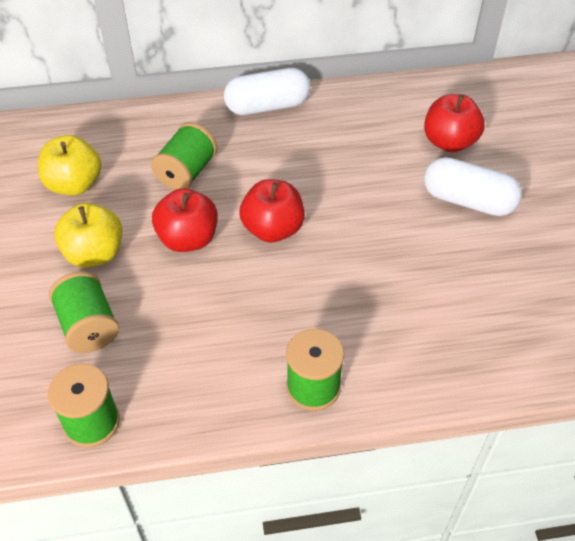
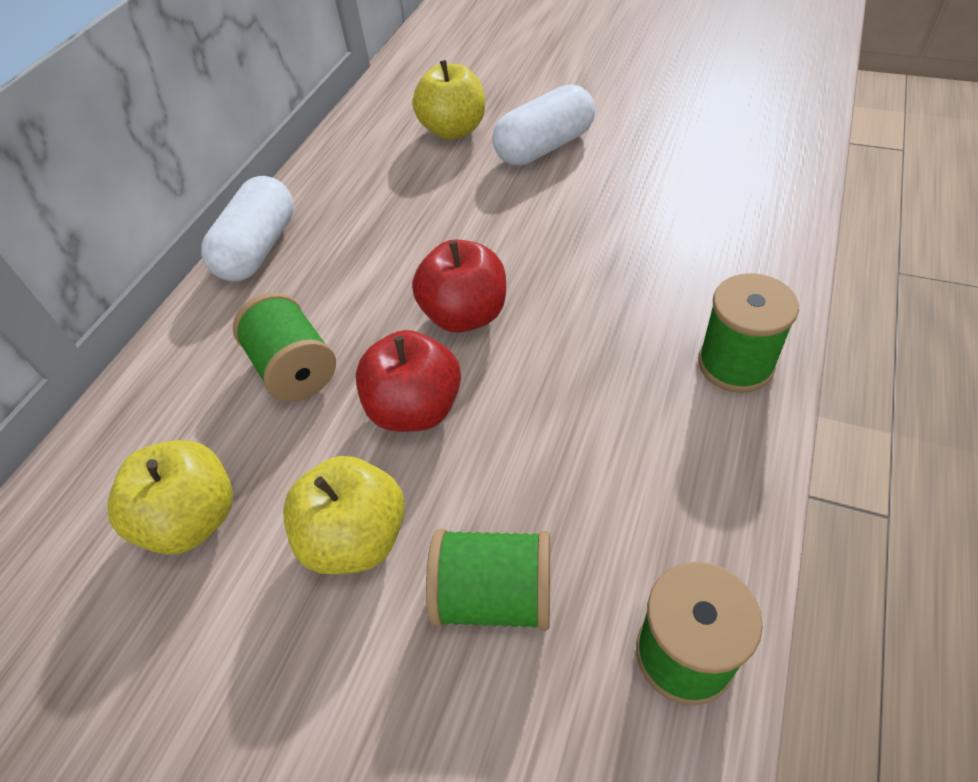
camera: 55 degrees left, 0 degrees up
red apple [424,94,485,152] -> yellow apple [413,60,485,140]

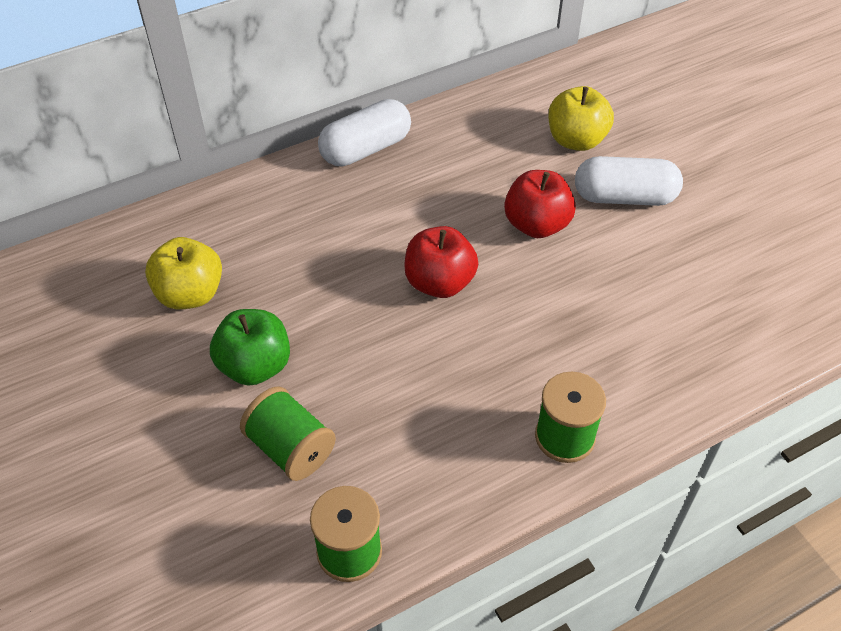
camera: 35 degrees right, 0 degrees up
green spool [233,293,336,402] -> none
yellow apple [283,456,405,574] -> green apple [210,309,290,386]
red apple [356,330,461,432] -> red apple moved to [504,170,576,238]

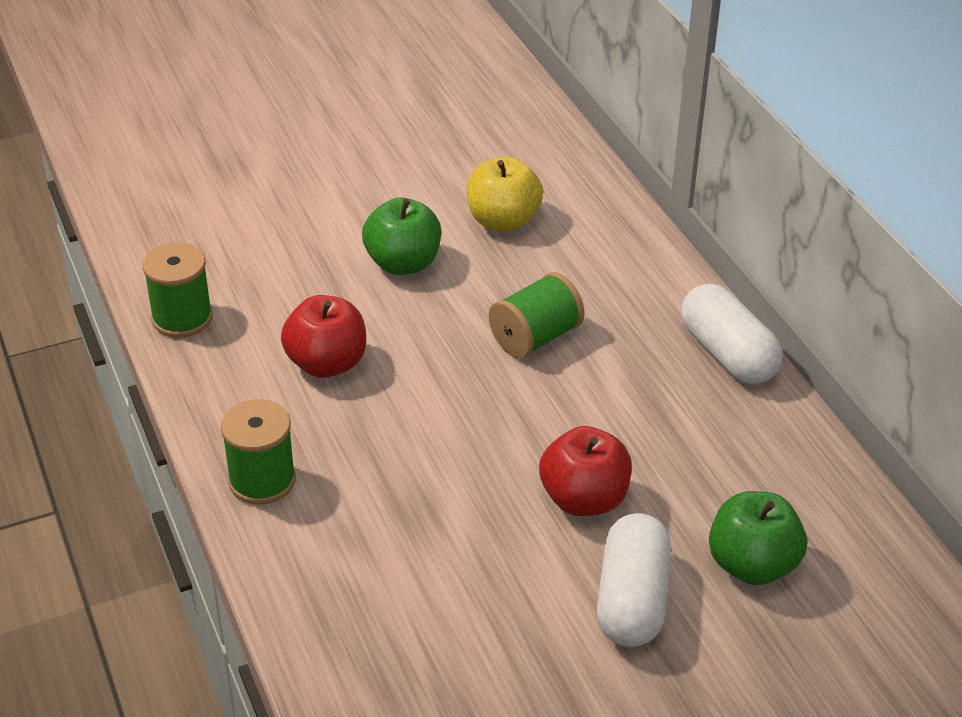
camera: 95 degrees right, 10 degrees down
green spool [240,386,336,481] -> green spool moved to [489,272,585,358]
red apple [404,226,478,298] -> red apple moved to [281,295,366,378]
yellow apple [548,86,614,151] -> green apple [709,491,807,585]

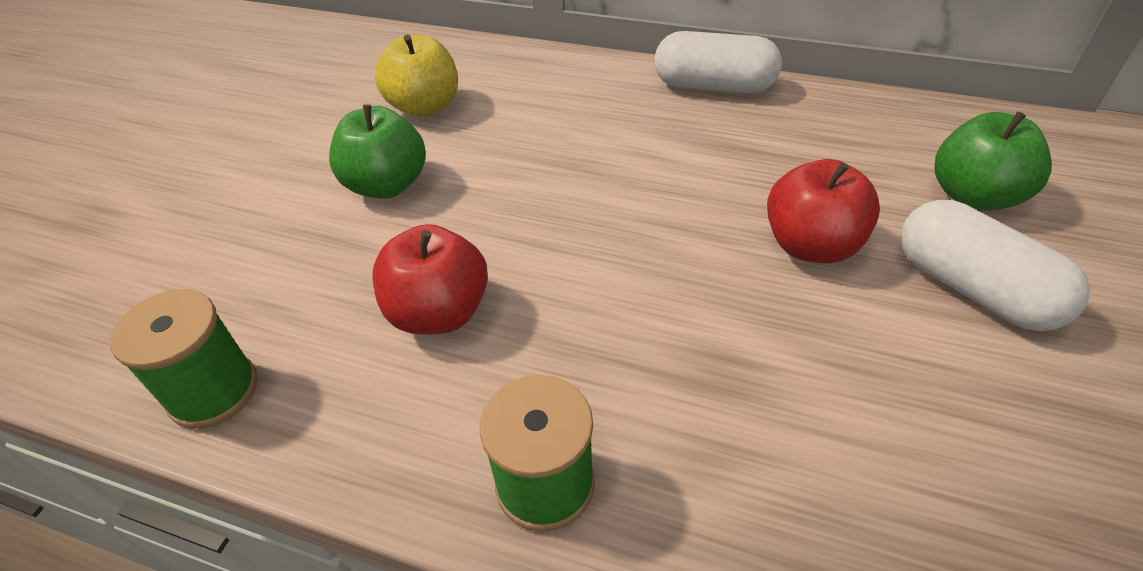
camera: 45 degrees left, 5 degrees up
green spool [489,272,585,358] -> none

